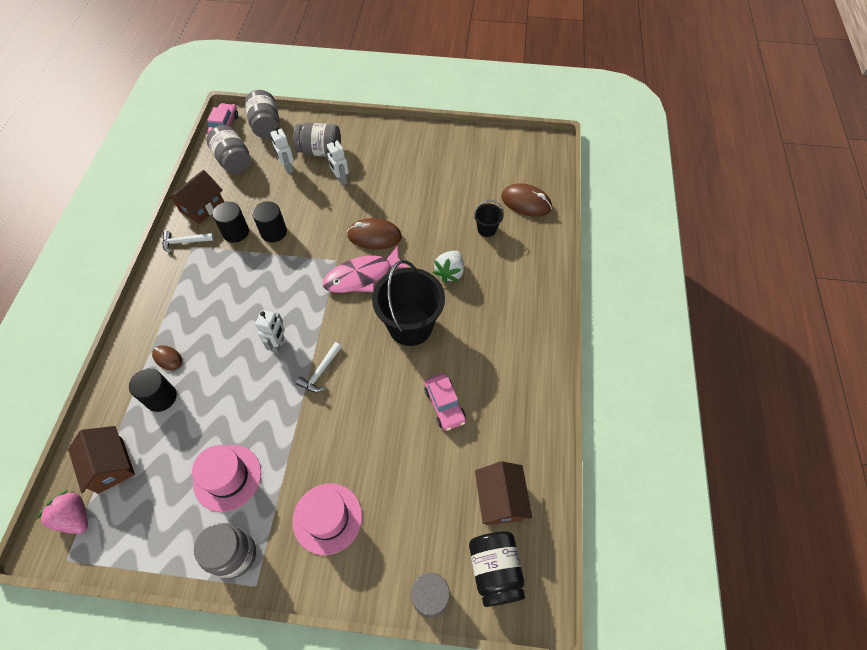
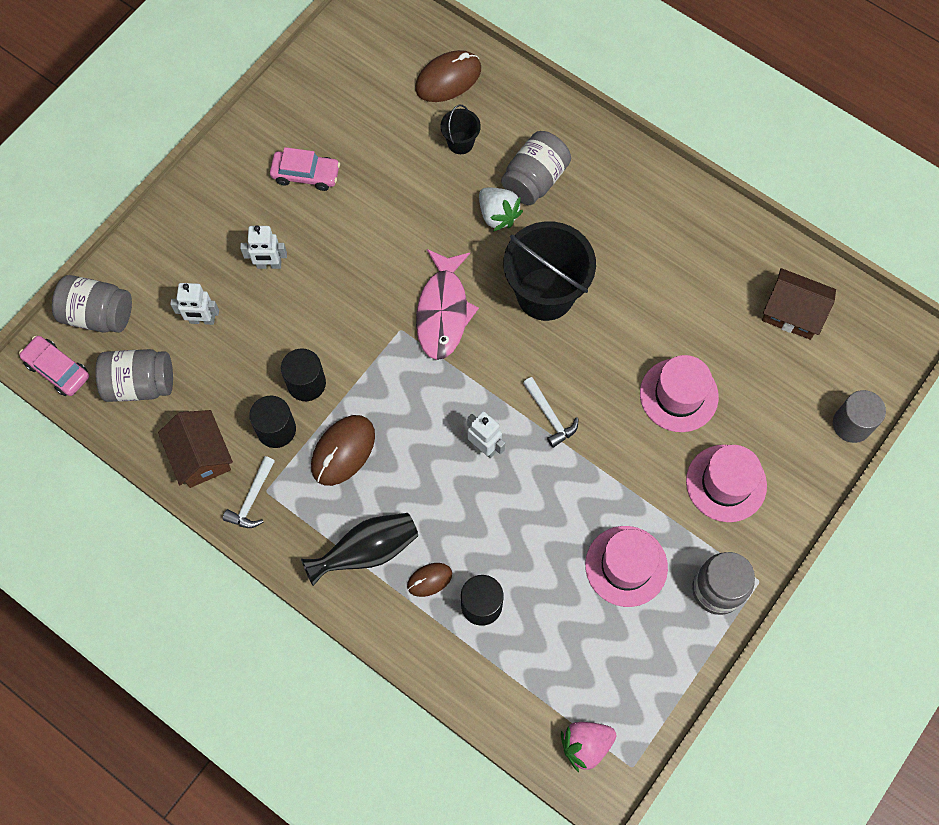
camera: 60 degrees left, 10 degrees up
brown house [68,426,135,494] -> none
grey jar [293,123,341,157] -> grey jar moved to [501,131,571,205]
brown mouse [347,218,402,250] -> brown mouse moved to [311,415,375,486]
pink car [424,374,466,431] -> pink car moved to [270,147,340,191]
black jar [469,531,525,607] -> none
none -> black vase [301,513,418,586]
none -> pink hat [640,355,719,432]

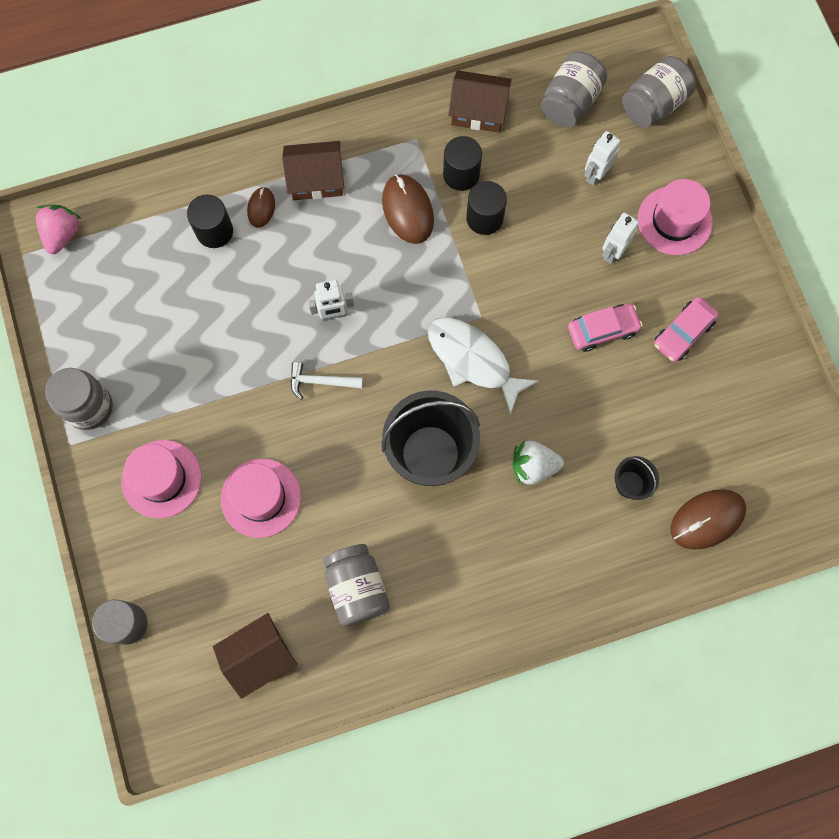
camera: 125 degrees right, 5 degrees up
pink car [19,336,89,396] -> pink car moved to [568,304,643,352]
white hammer [223,456,275,528] -> none
black vase [301,513,418,586] -> brown house [282,141,344,200]
brown mouse [415,50,481,102] -> brown mouse turned 60 degrees clockwise [671,489,746,550]
pink fish [416,249,479,360] -> white fish [428,317,539,415]
grey jar [501,131,571,205] -> grey jar moved to [323,544,390,626]
pink hat [585,526,668,607] -> pink hat moved to [638,179,713,255]

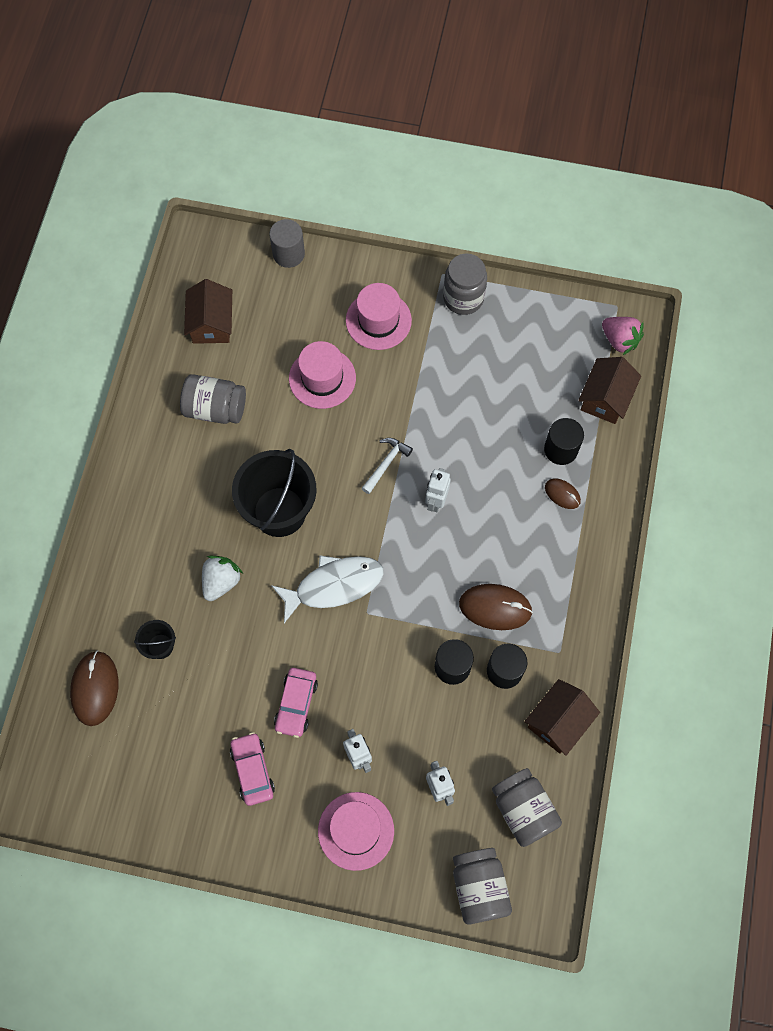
camera: 120 degrees right, 5 degrees down
brown house [282,141,344,200] -> brown house moved to [578,357,641,424]

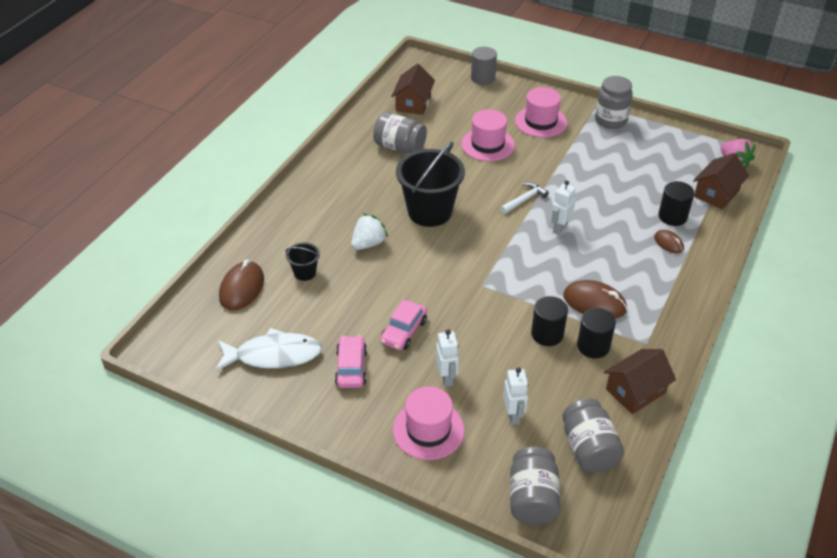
camera: 15 degrees right, 25 degrees down
white fish [271,555,384,623] -> white fish moved to [216,328,322,371]

